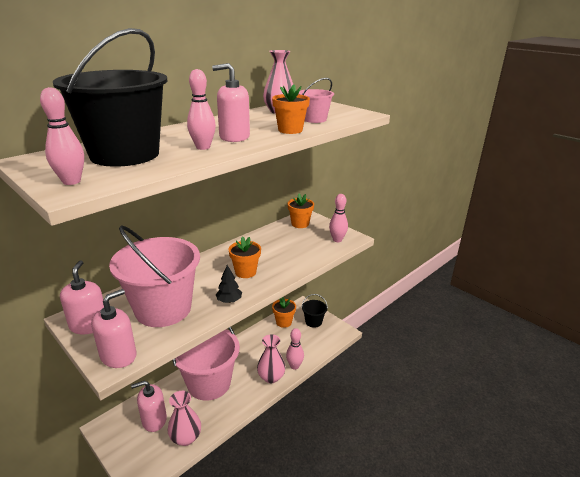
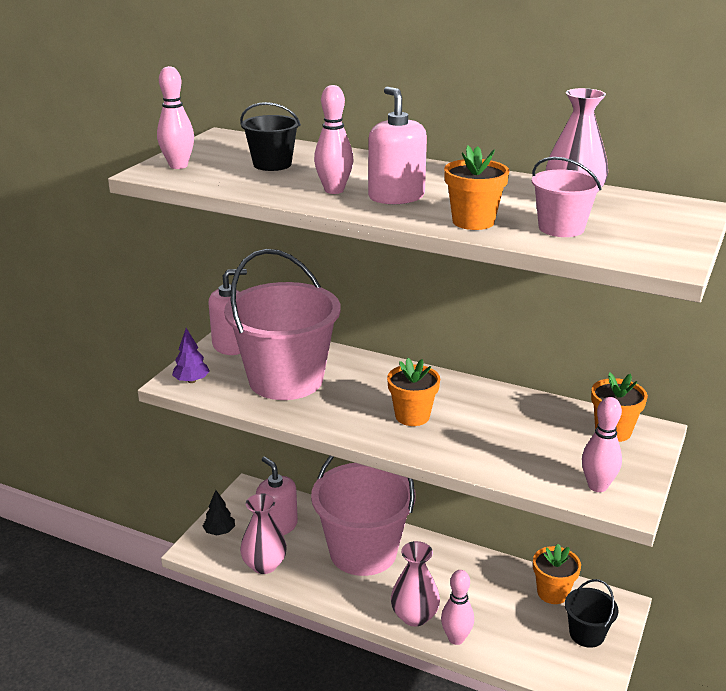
camera: 70 degrees right, 0 degrees up
black bucket [53,28,168,167] -> black bucket [240,102,301,171], size x0.46
pink soap dispenser [91,289,137,368] -> purple tree [172,328,210,383]
black tree [216,265,242,303] -> black tree moved to [202,490,235,535]

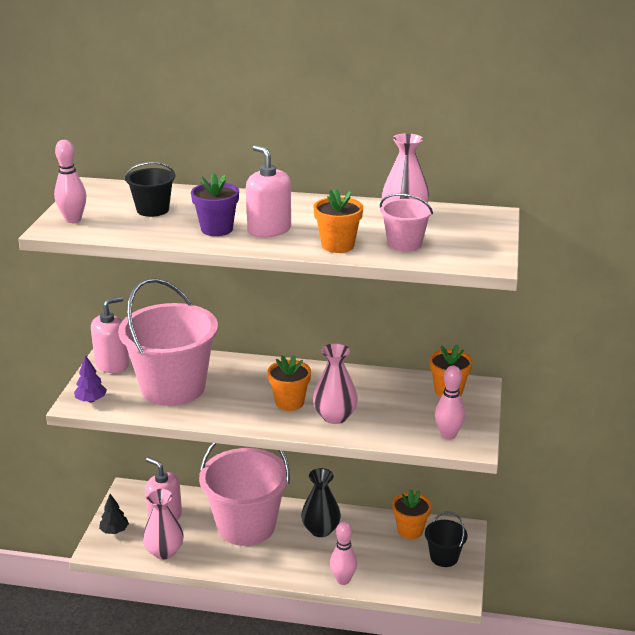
camera: 15 degrees left, 0 degrees up
pink bowling pin [314,85,354,194] -> purple flower pot [191,173,239,236]
pink vase [391,541,440,627] -> pink vase moved to [313,343,358,424]
none -> black vase [301,468,341,537]

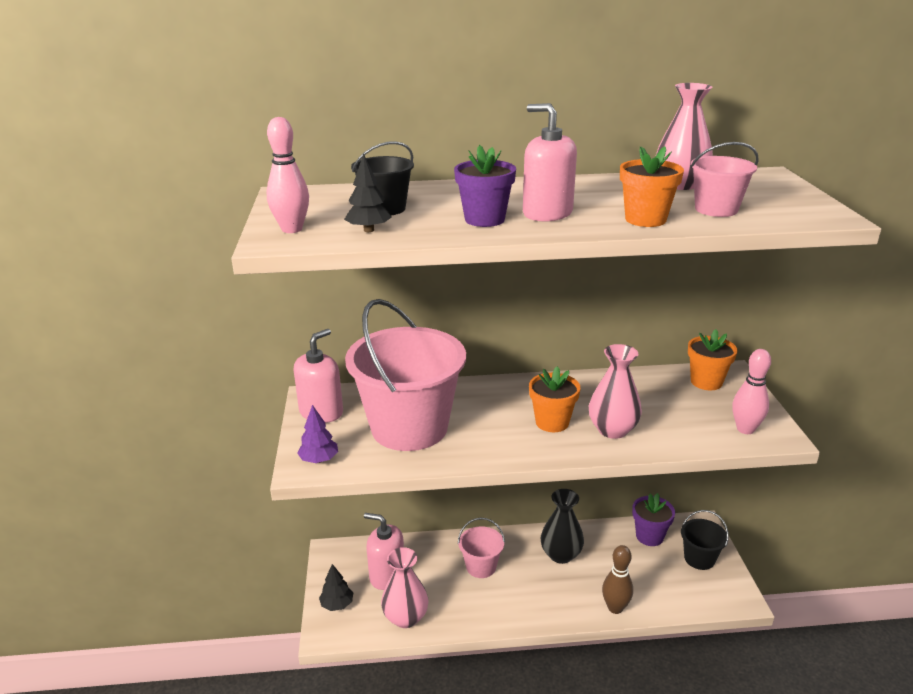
camera: 15 degrees left, 0 degrees up
pink bucket [199,443,290,546] -> pink bucket [458,518,505,578], size x0.46
pink bowling pin [330,522,357,585] -> brown bowling pin [602,545,633,614]
orange flower pot [392,489,431,539] -> purple flower pot [632,493,675,546]
none -> black tree [344,154,392,232]

